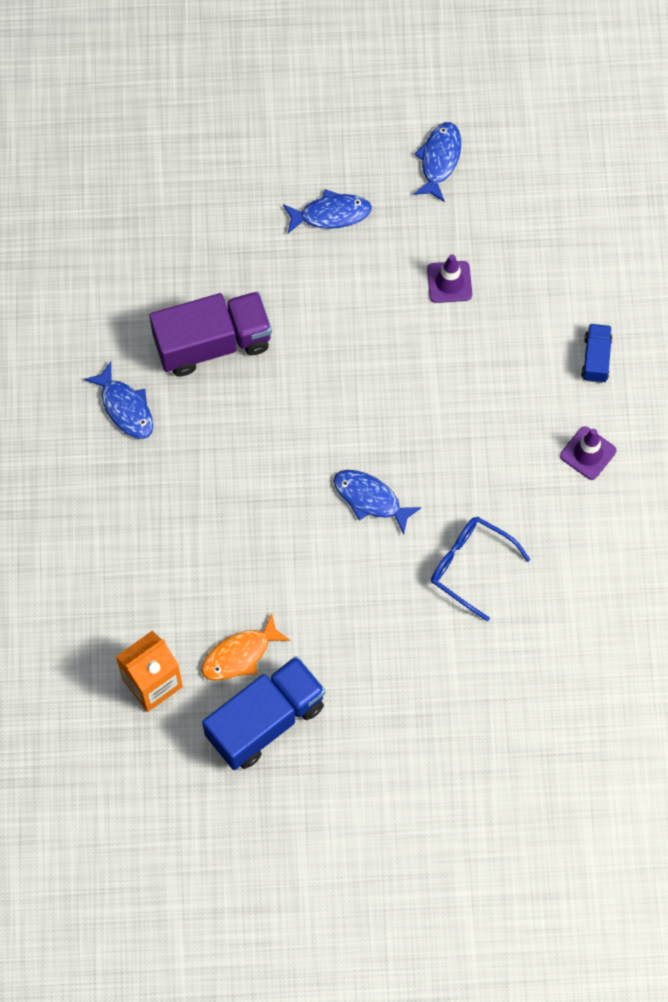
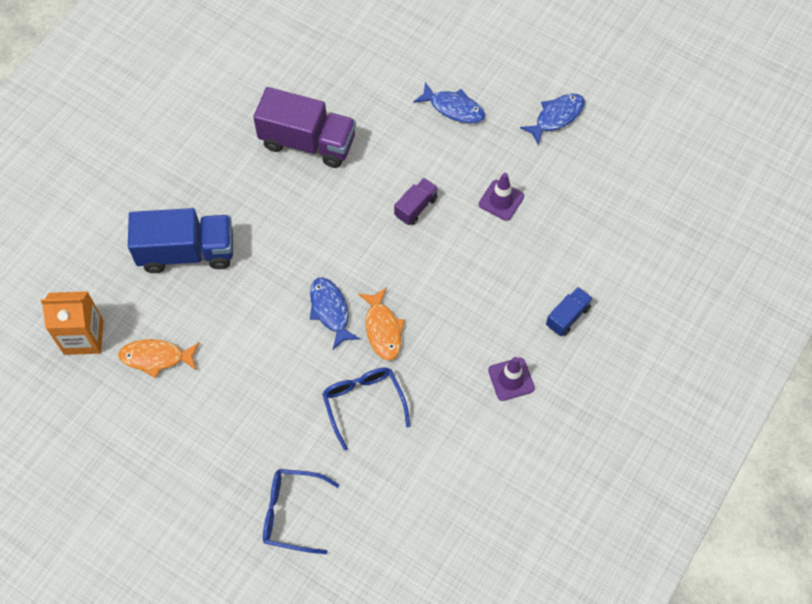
camera: 35 degrees right, 5 degrees down
blue fish [84,362,153,439] -> none
blue truck [202,656,326,770] -> blue truck moved to [128,208,233,273]
none -> blue glasses [263,469,339,554]
none -> orange fish [359,287,405,360]
none -> purple truck [394,178,438,225]

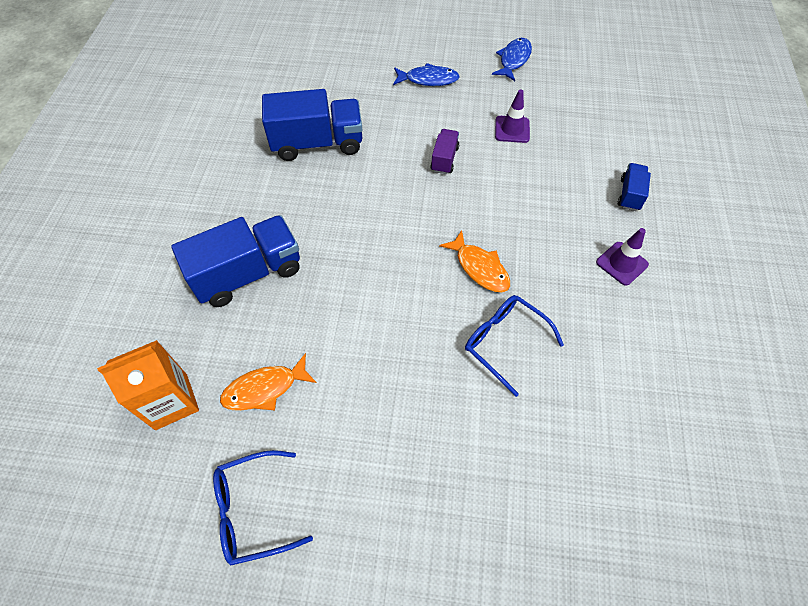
camera: 25 degrees left, 5 degrees down
purple truck [253,87,356,168] -> blue truck [262,89,362,161]
blue glasses [263,469,339,554] -> blue glasses moved to [213,450,313,566]
blue fish [310,277,360,349] -> none

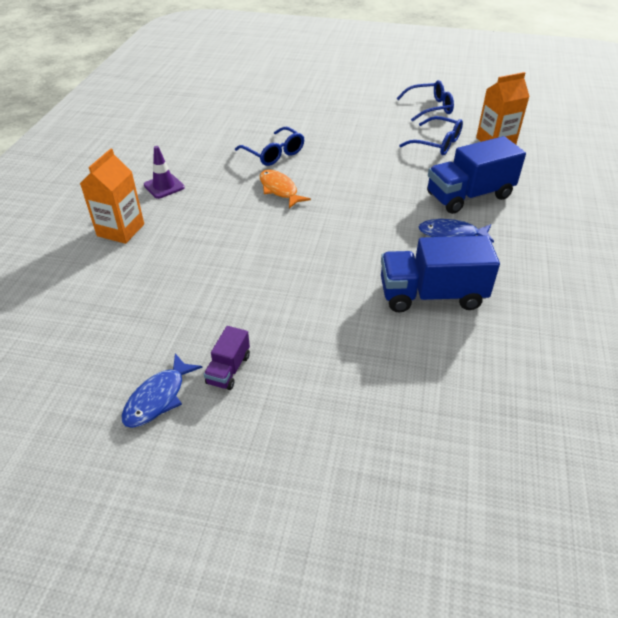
camera: 175 degrees left, 15 degrees down
orange fish [220,353,317,411] -> blue glasses [399,116,463,155]
blue fish [393,63,460,86] -> blue fish moved to [418,219,494,243]
purple truck [430,129,460,174] -> purple truck moved to [204,326,250,390]
purple traffic cone [495,89,530,143] -> none
blue truck [618,163,651,211] -> orange carton [80,149,144,244]

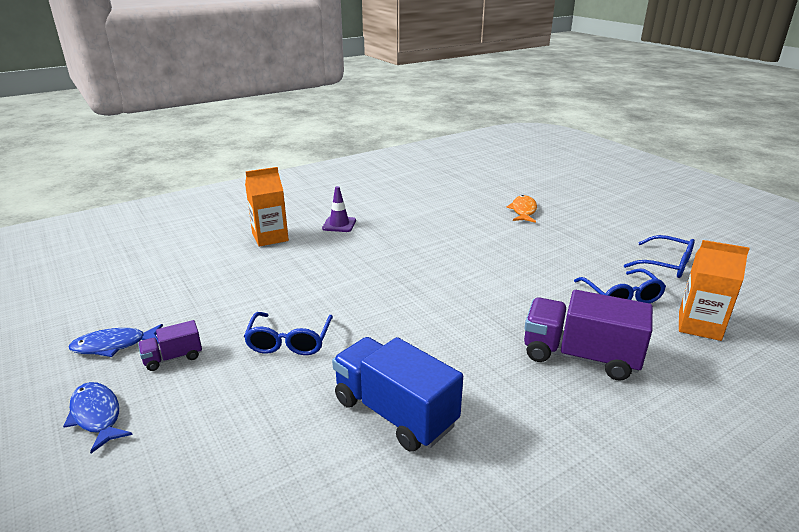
camera: 45 degrees right, 15 degrees down
blue glasses [235,127,305,166] -> blue glasses moved to [244,312,333,355]
orange fish [260,169,311,208] -> orange fish moved to [507,195,537,223]
blue fish [418,219,494,243] -> blue fish moved to [63,382,133,453]
blue truck [427,136,526,214] -> purple truck [524,290,653,381]

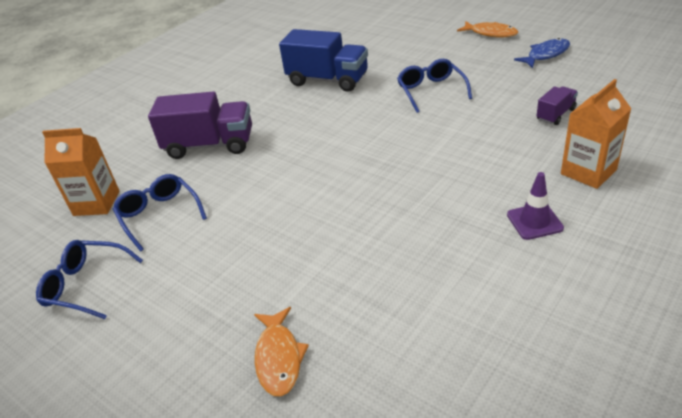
camera: 165 degrees right, 10 degrees up
blue fish [63,382,133,453] -> orange fish [457,21,518,38]
purple truck [138,320,202,371] -> purple truck moved to [537,86,578,125]

